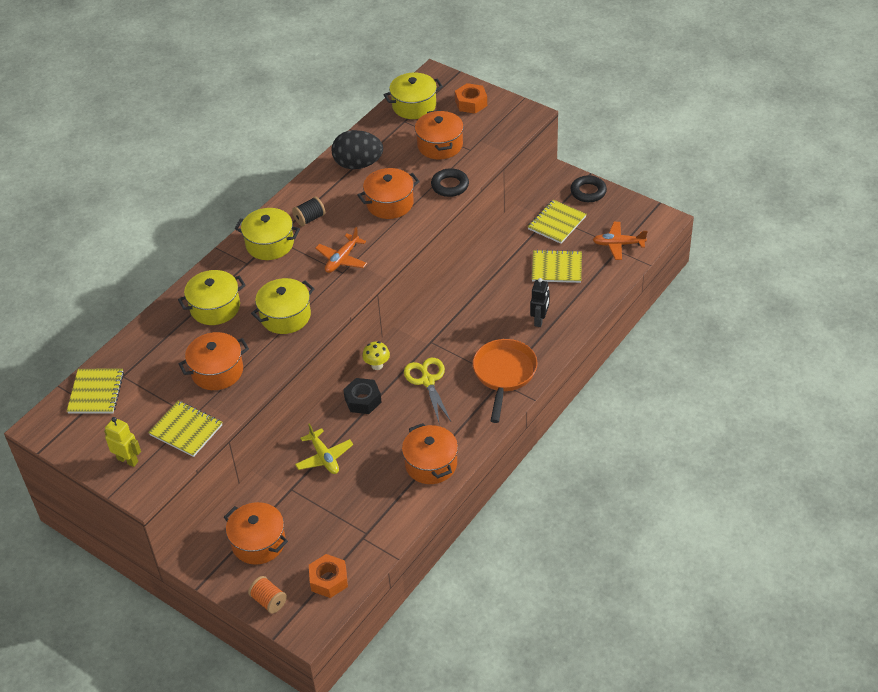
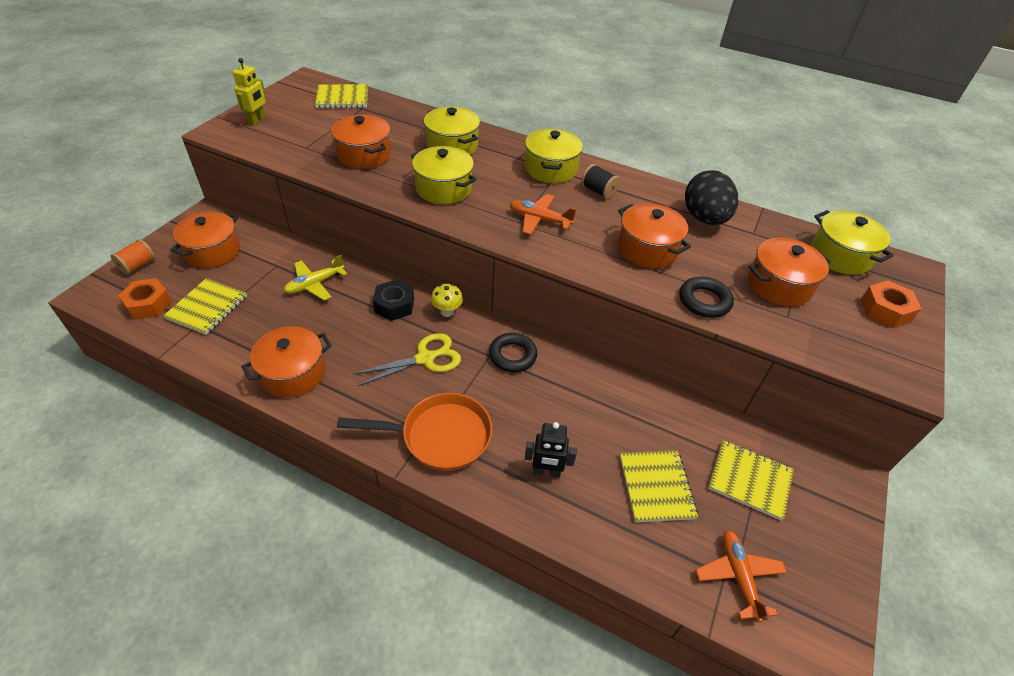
camera: 75 degrees right, 0 degrees up
yellow notebook [148,401,223,457] -> yellow notebook moved to [163,278,247,335]
black ring [570,175,607,202] -> black ring moved to [489,333,537,372]

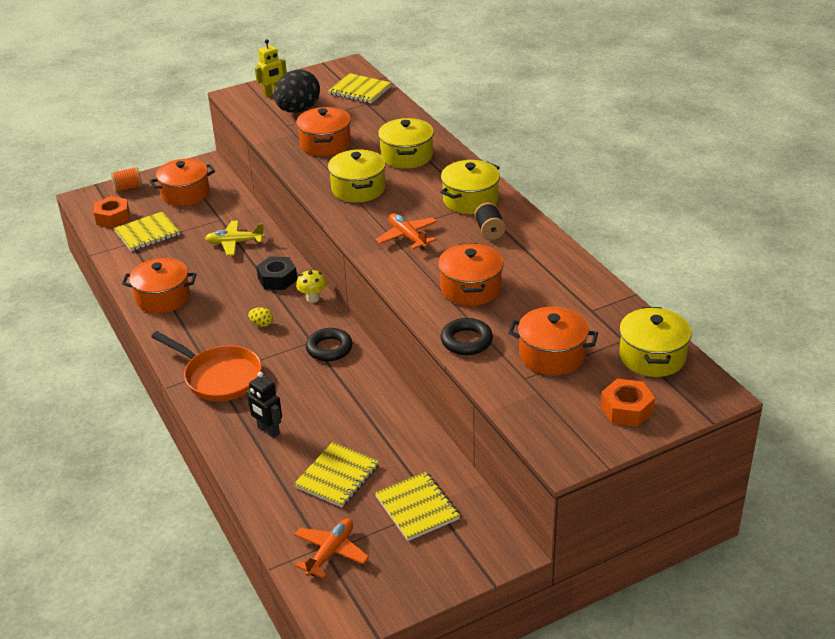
camera: 40 degrees right, 10 degrees down
yellow scissors [353,333,461,386] -> yellow egg [248,307,273,327]
black egg [685,170,738,225] -> black egg moved to [274,69,320,113]

